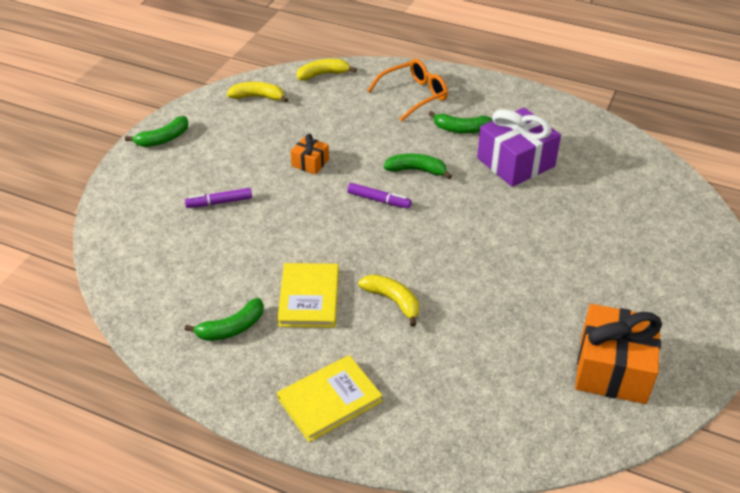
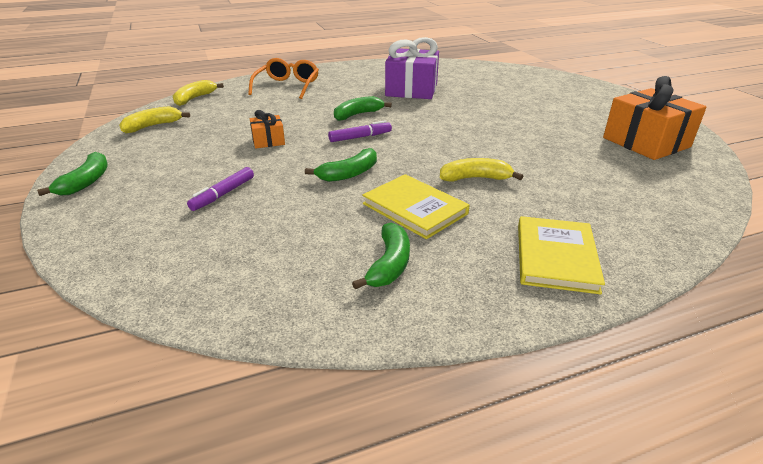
camera: 45 degrees left, 10 degrees down
green banana [429,111,493,133] -> green banana moved to [305,148,377,182]

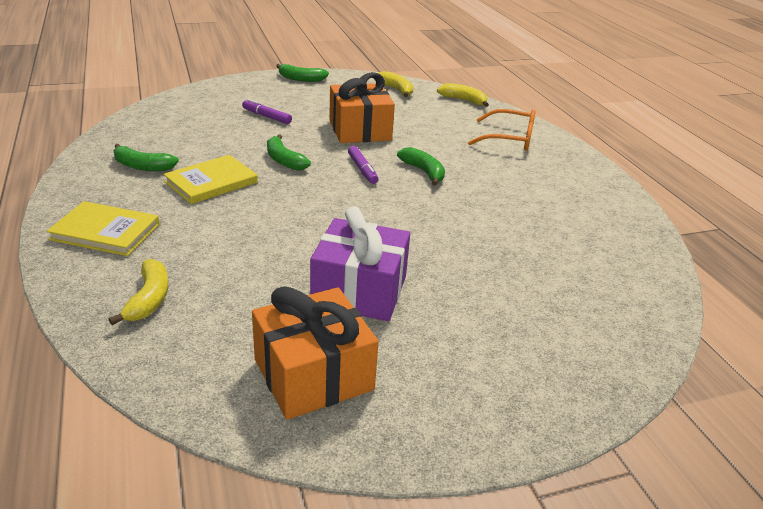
camera: 90 degrees right, 0 degrees up
orange gift [250,110,285,148] -> orange gift [329,72,395,143], size x2.03
purple gift [385,37,439,99] -> purple gift moved to [310,206,410,321]
yellow banana [440,158,523,181] -> yellow banana moved to [108,259,168,325]

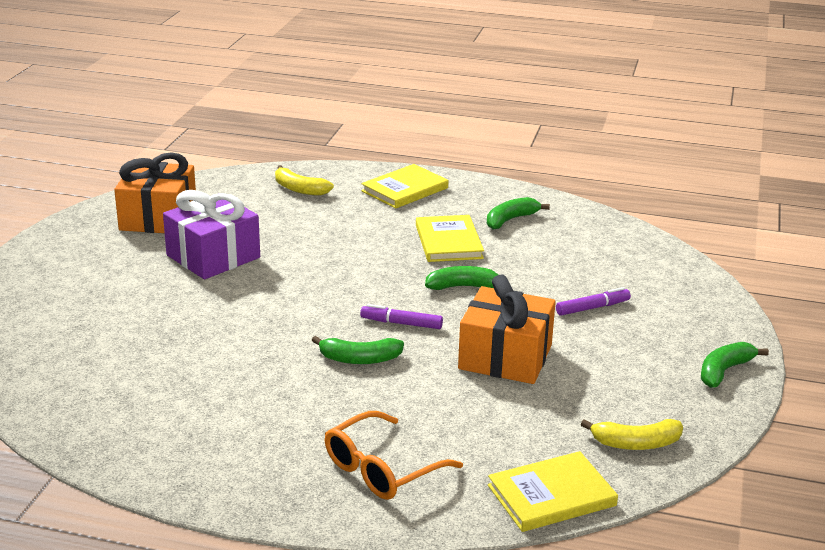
camera: 125 degrees right, 5 degrees down
yellow banana [437,83,489,107] -> yellow book [488,451,618,532]

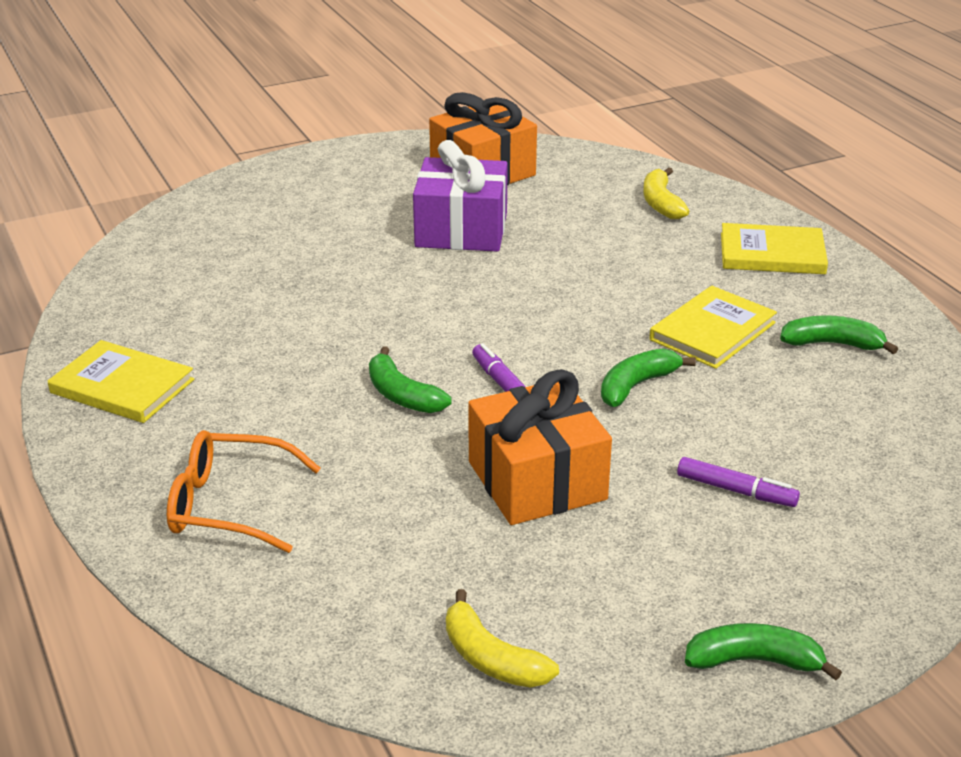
camera: 50 degrees right, 5 degrees up
green banana [425,266,498,290] -> green banana turned 90 degrees counterclockwise [601,349,696,407]
yellow book [488,451,618,532] -> yellow book moved to [48,340,194,423]

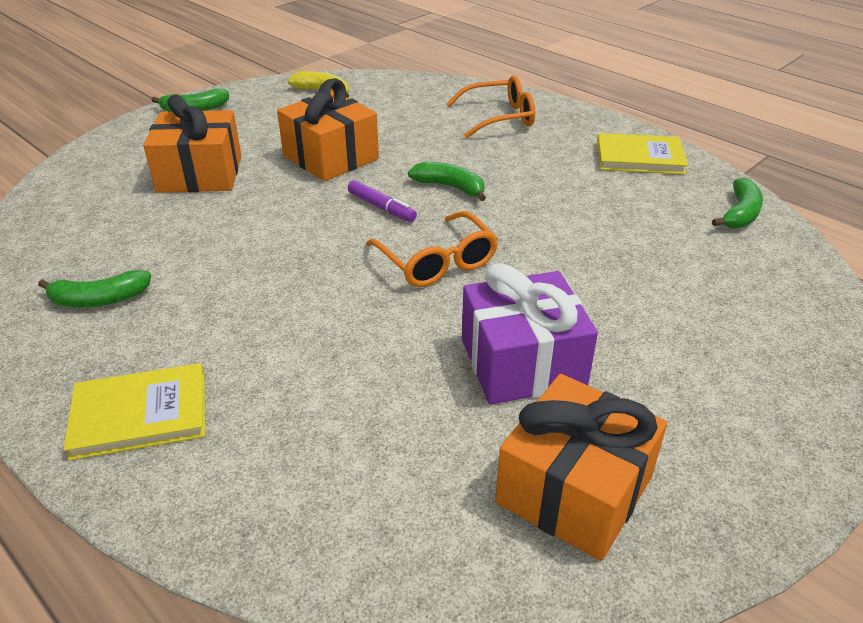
camera: 160 degrees right, 5 degrees up
green banana [601,349,696,407] -> green banana moved to [712,178,763,229]
yellow banana [643,167,689,219] -> none
yellow book [650,286,777,369] -> none
purple marker [677,457,800,507] -> orange gift [143,94,241,193]
none -> orange glasses [366,211,498,287]

